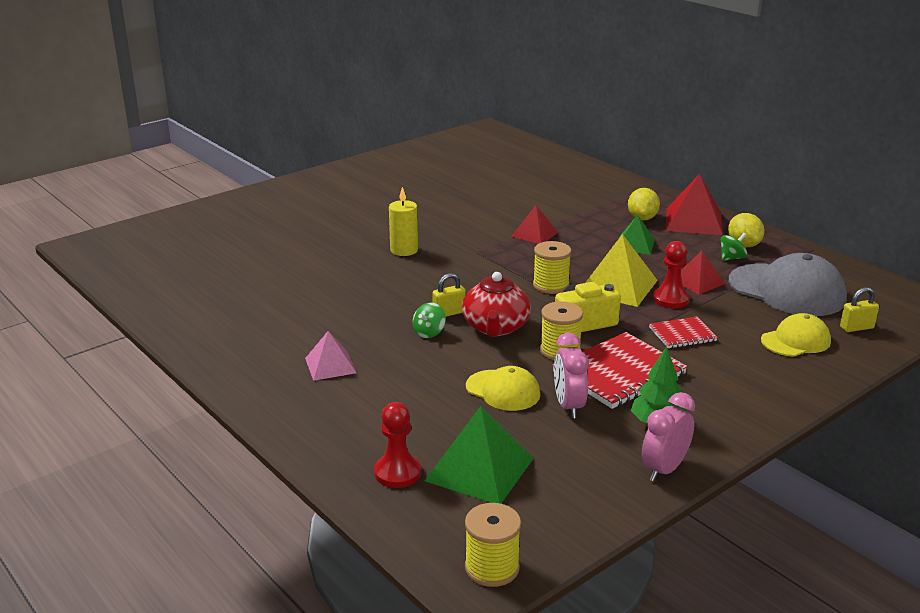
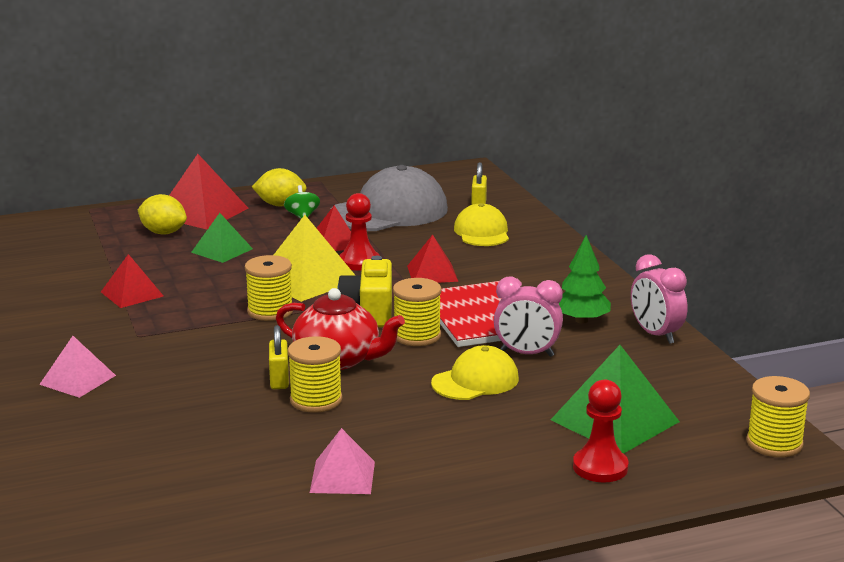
camera: 70 degrees left, 5 degrees down
yellow candle [389,187,418,256] -> pink pyramid [39,336,116,398]
green spinning top [413,302,446,338] -> yellow spool [288,336,342,413]
red notebook [649,316,718,348] -> red pyramid [407,235,459,283]

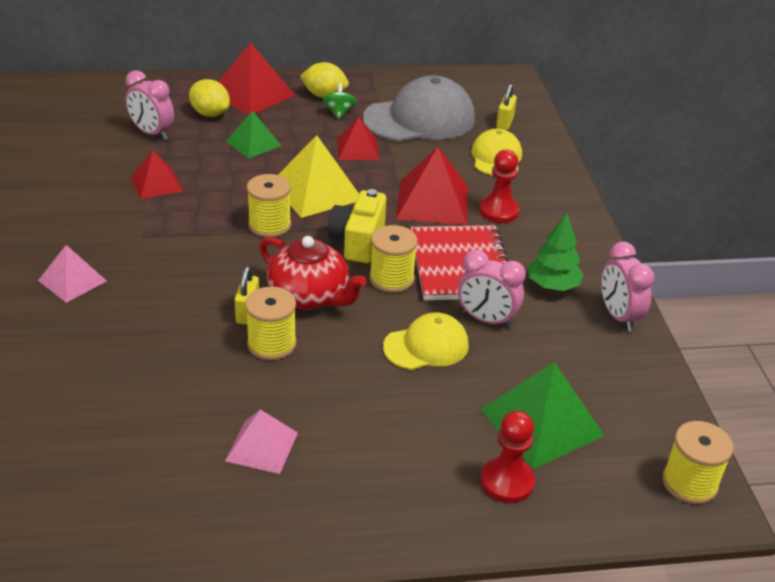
camera: 10 degrees right, 15 degrees up
red pawn [339,193,380,271] -> red pawn moved to [480,150,520,223]
red pyramid [407,235,459,283] -> red pyramid [396,147,468,225], size x1.63
none -> pink clock [126,70,174,140]

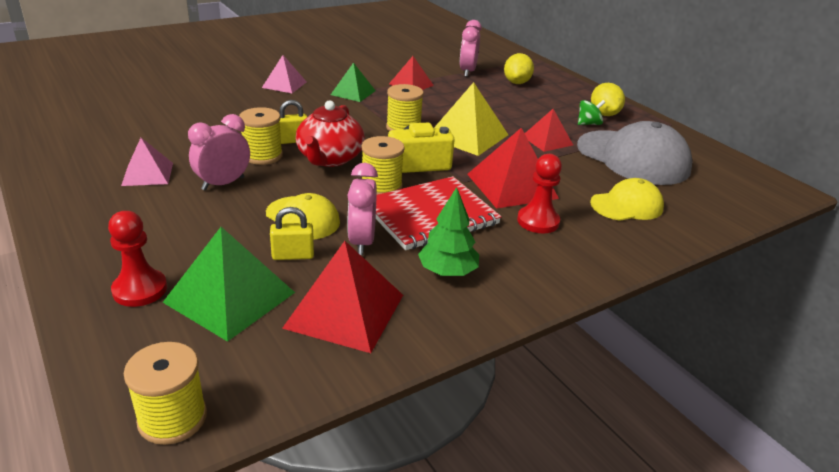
camera: 65 degrees right, 5 degrees down
red pyramid [219,42,295,115] -> red pyramid moved to [282,241,403,353]
green pyramid [226,111,281,158] -> green pyramid moved to [331,63,376,102]
yellow padlock [496,84,517,130] -> yellow padlock moved to [270,207,314,260]
pink clock [601,242,655,331] -> pink clock moved to [188,114,250,191]

